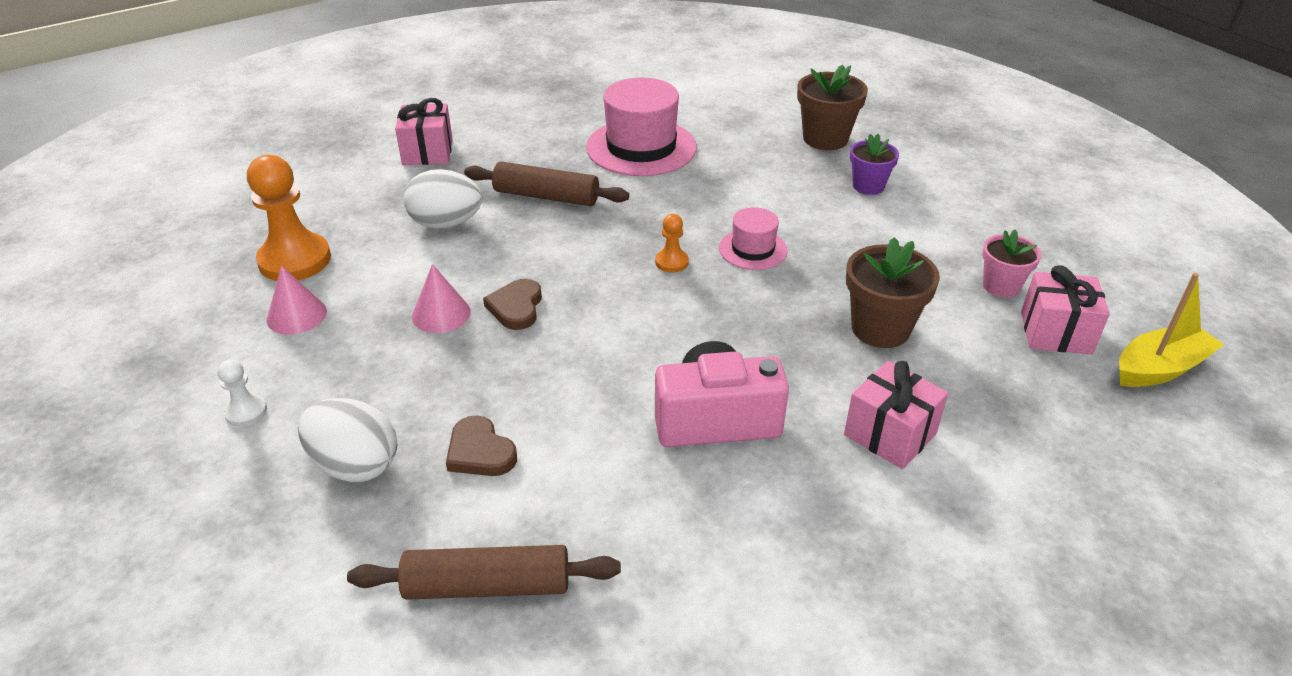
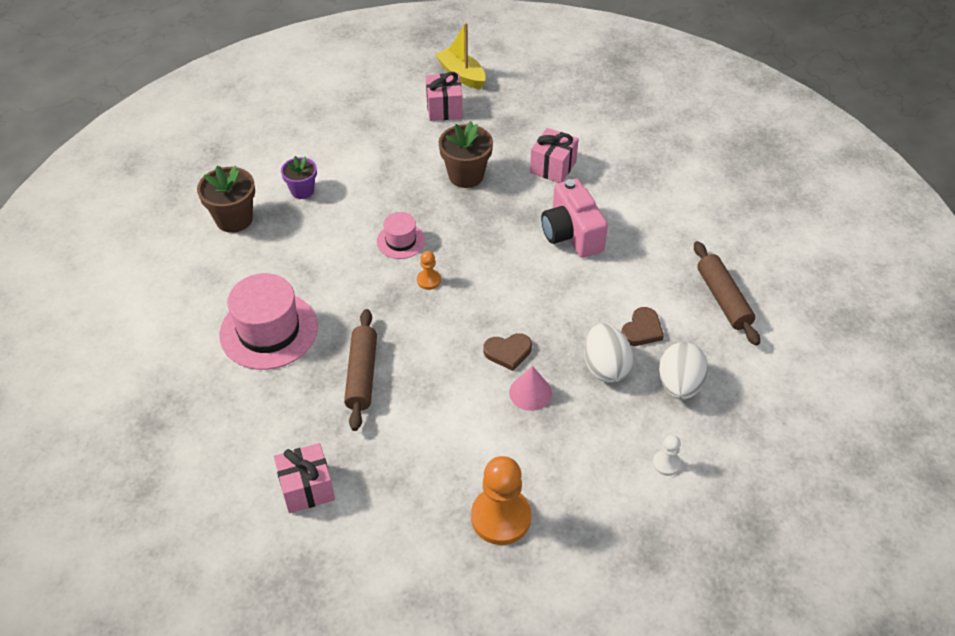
camera: 105 degrees left, 10 degrees up
pink cone [267,266,327,335] -> none
white egg [403,169,482,229] -> white egg moved to [584,323,633,383]
pink flower pot [982,230,1041,298] -> none

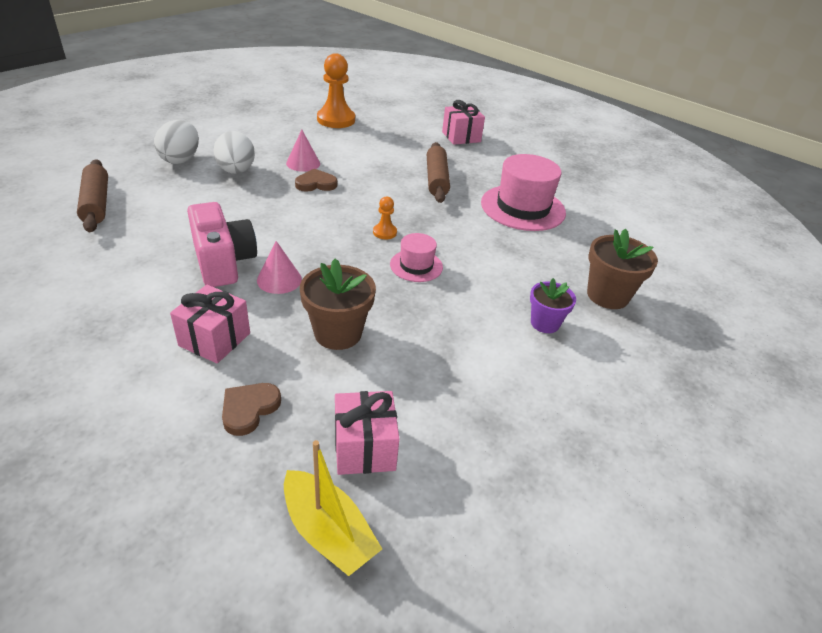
camera: 175 degrees right, 10 degrees down
brown heart [621,307,664,346] -> brown heart moved to [222,383,281,436]
white pawn [653,435,681,476] -> none
none -> pink cone [257,241,302,294]

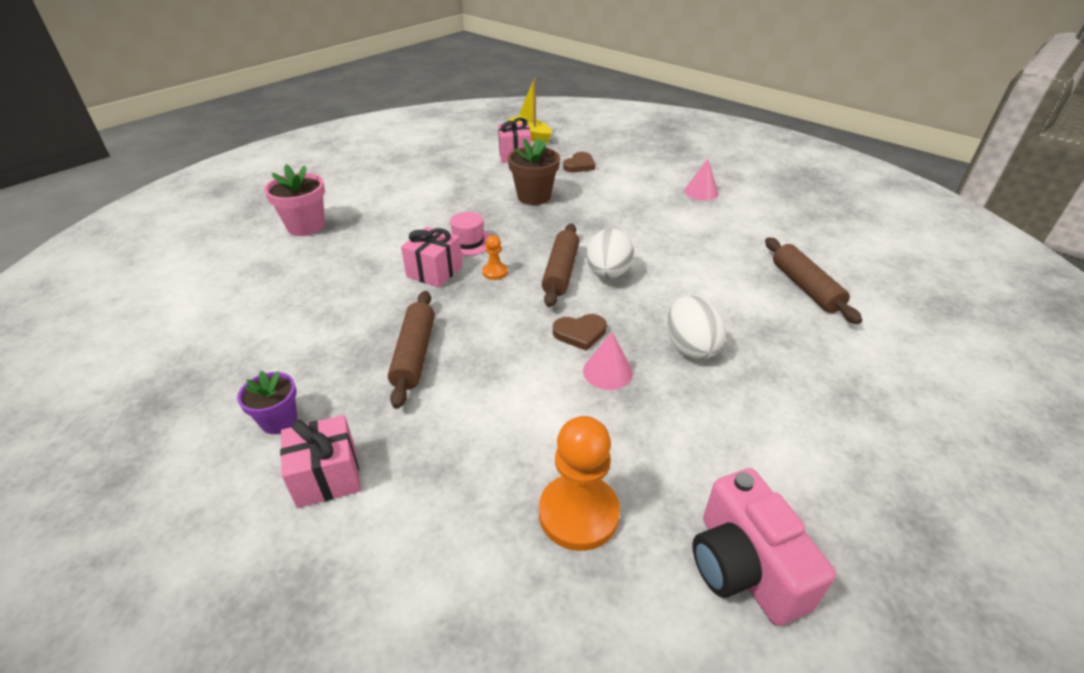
camera: 175 degrees left, 0 degrees up
white egg [154,120,199,164] -> white egg moved to [587,228,634,279]
pink gift [170,285,250,364] -> pink gift moved to [401,227,463,288]
pink camera [187,202,257,287] -> pink camera moved to [692,468,836,626]
pink cone [257,241,302,294] -> pink cone moved to [684,159,718,201]
pink hat [481,154,566,231] -> none
purple flower pot [530,278,576,333] -> purple flower pot moved to [237,370,297,434]
brown flower pot [587,229,658,309] -> pink flower pot [264,164,325,236]
none -> brown rolling pin [542,223,580,307]

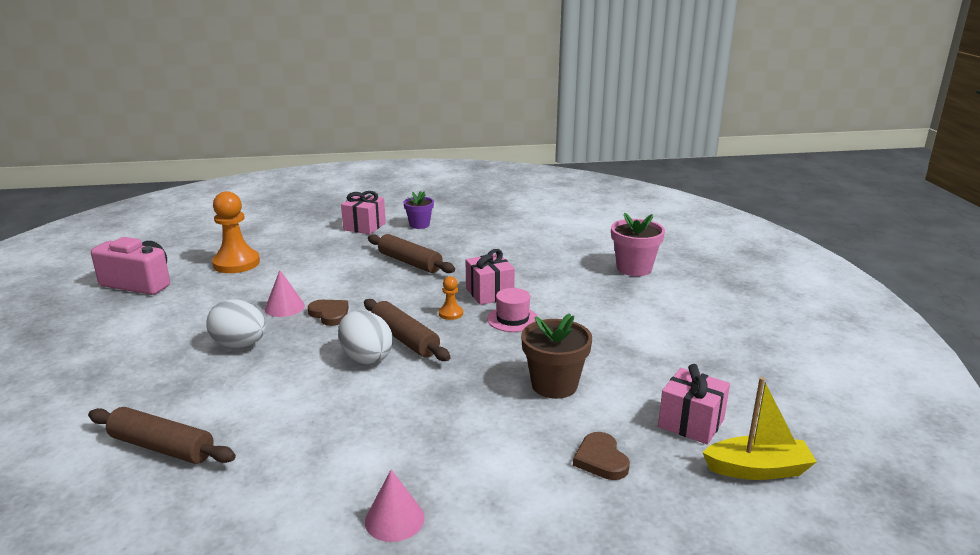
camera: 130 degrees right, 15 degrees down
brown heart [553,314,607,351] -> brown heart turned 105 degrees clockwise [308,300,349,326]

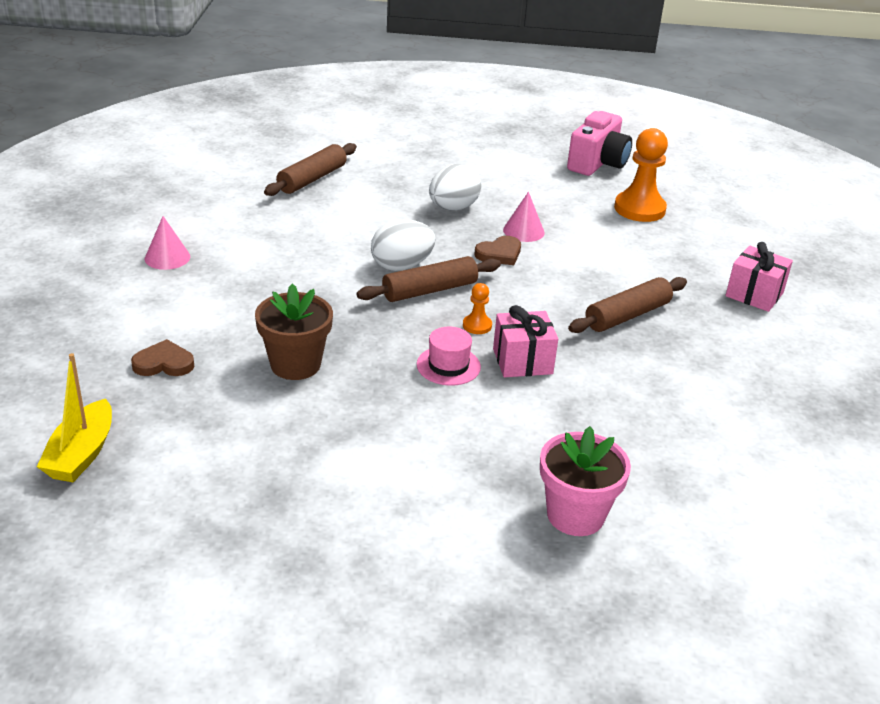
camera: 100 degrees right, 10 degrees up
purple flower pot [403,191,434,229] -> none
pink gift [658,364,730,445] -> none

